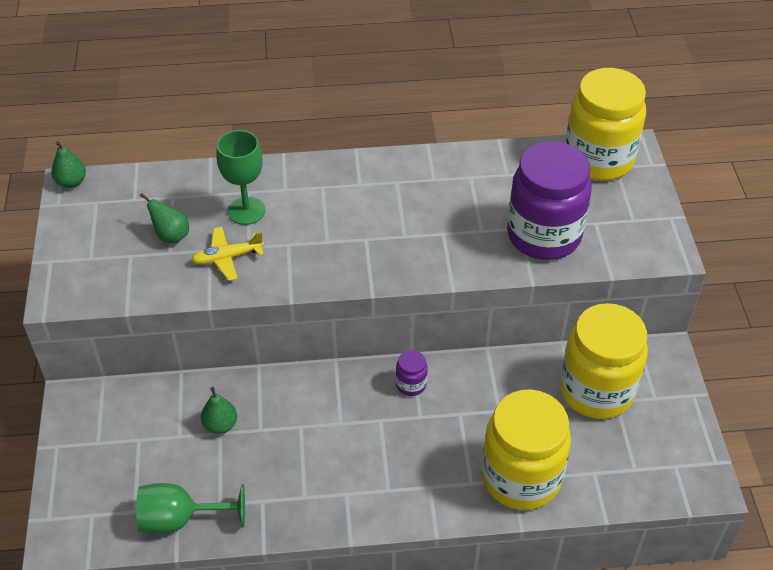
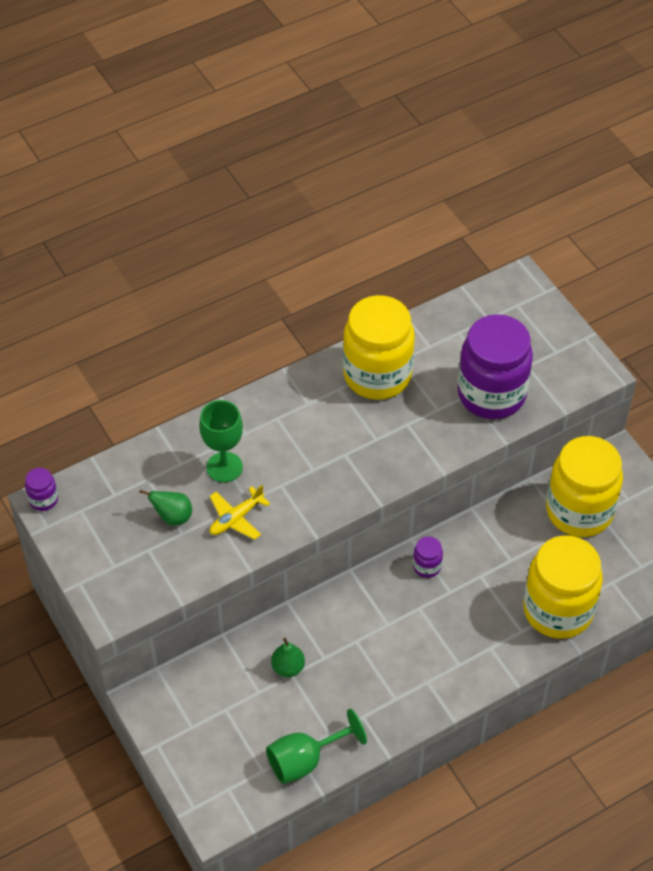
camera: 25 degrees left, 5 degrees up
green pear [51,141,86,188] -> purple jar [25,468,58,511]
yellow jar [565,68,646,181] -> yellow jar moved to [343,295,415,400]

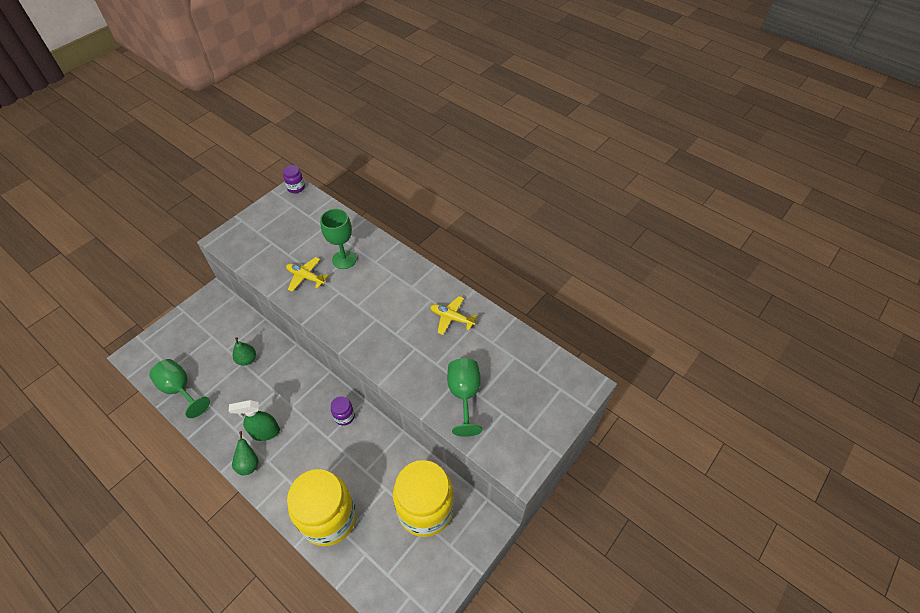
camera: 70 degrees right, 0 degrees up
green pear [139,490,192,525] -> green pear moved to [232,431,259,475]
yellow jar [343,295,415,400] -> yellow plane [430,296,477,335]
purple jar [458,314,533,419] -> green goblet [447,358,482,437]
none -> green spray bottle [229,400,280,441]

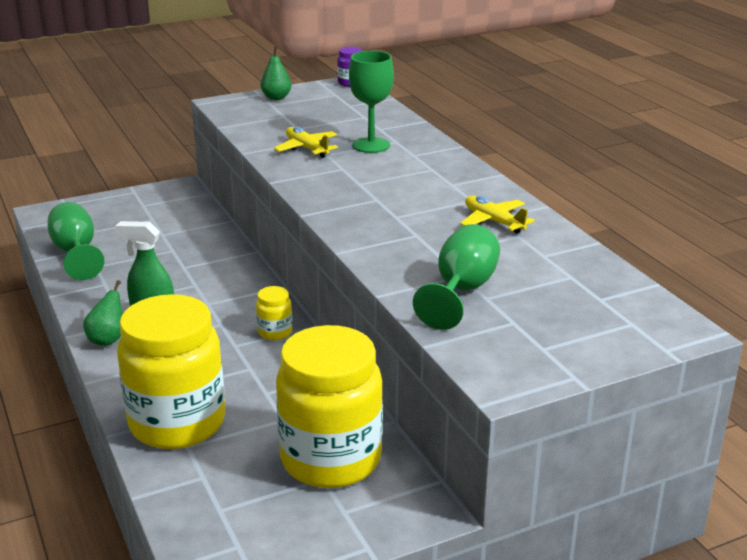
camera: 25 degrees right, 25 degrees down
green pear [233,337,256,365] -> green pear moved to [261,46,291,100]
purple jar [331,396,355,426] -> yellow jar [256,286,292,340]

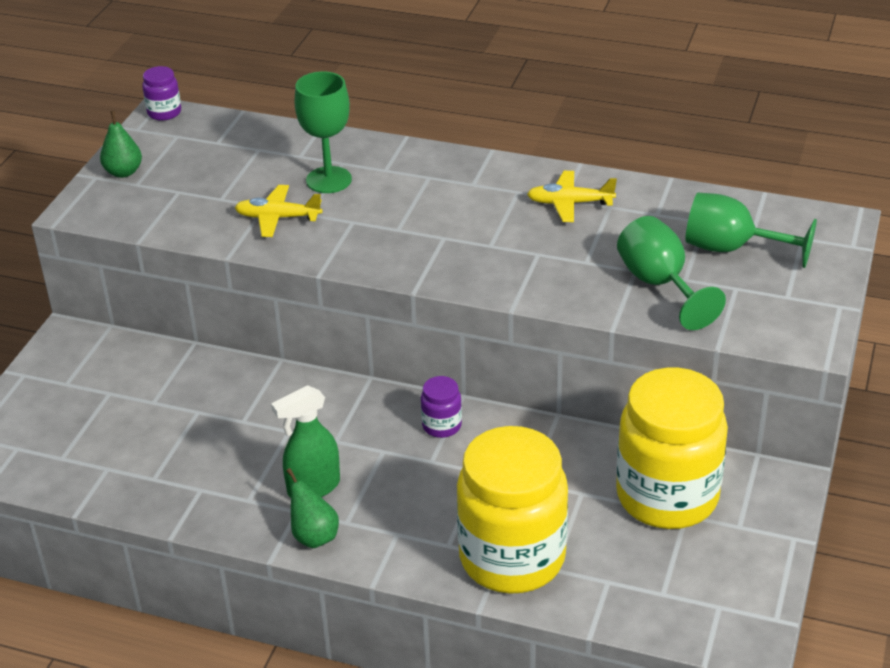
camera: 45 degrees left, 10 degrees up
green goblet [48,202,104,280] -> green goblet moved to [685,193,817,268]
yellow jar [256,286,292,340] -> purple jar [421,376,462,438]

